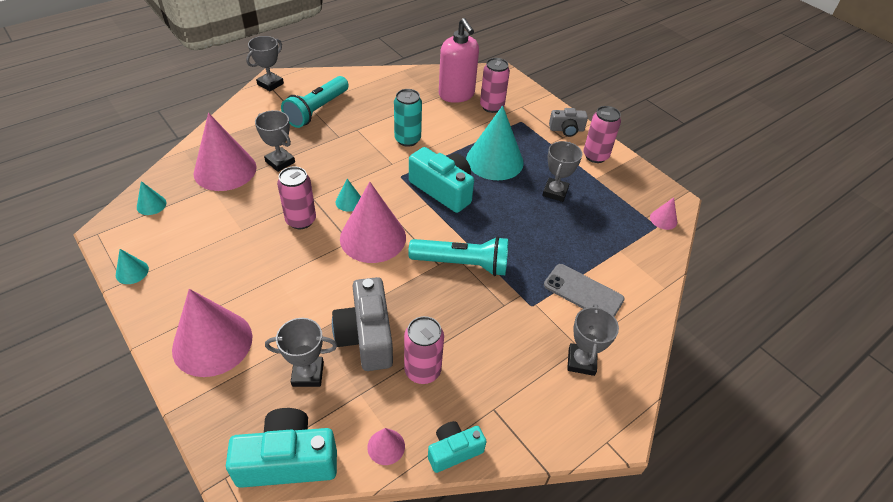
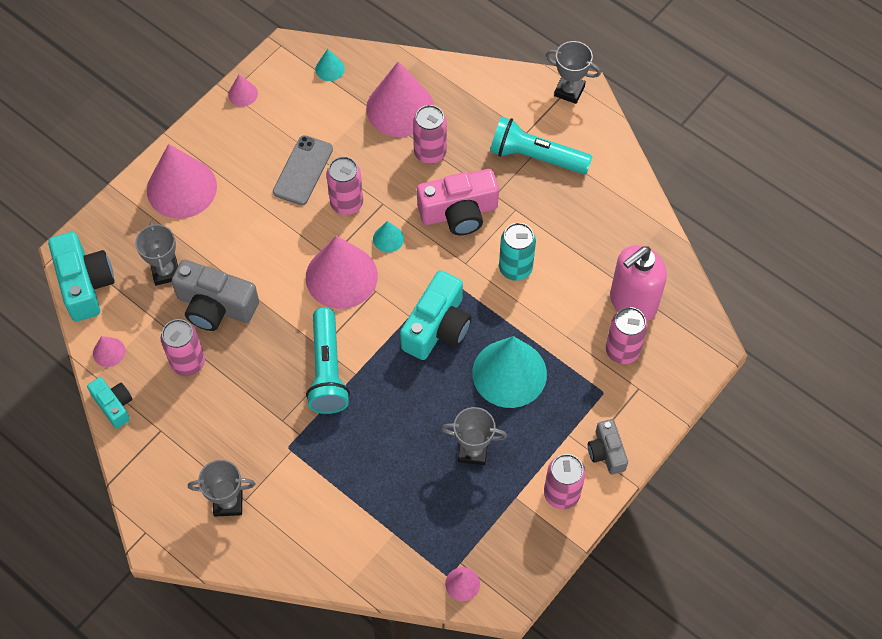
camera: 80 degrees right, 15 degrees up
turquoise cone [116,249,149,284] -> pink cone [228,74,258,107]
grey trophy [255,110,295,172] -> pink can [413,105,447,164]
grey camera [332,277,393,371] -> grey camera turned 135 degrees counterclockwise [171,260,259,331]
grey phone [544,264,624,317] -> grey phone moved to [273,135,333,205]
none -> pink camera [417,169,499,235]

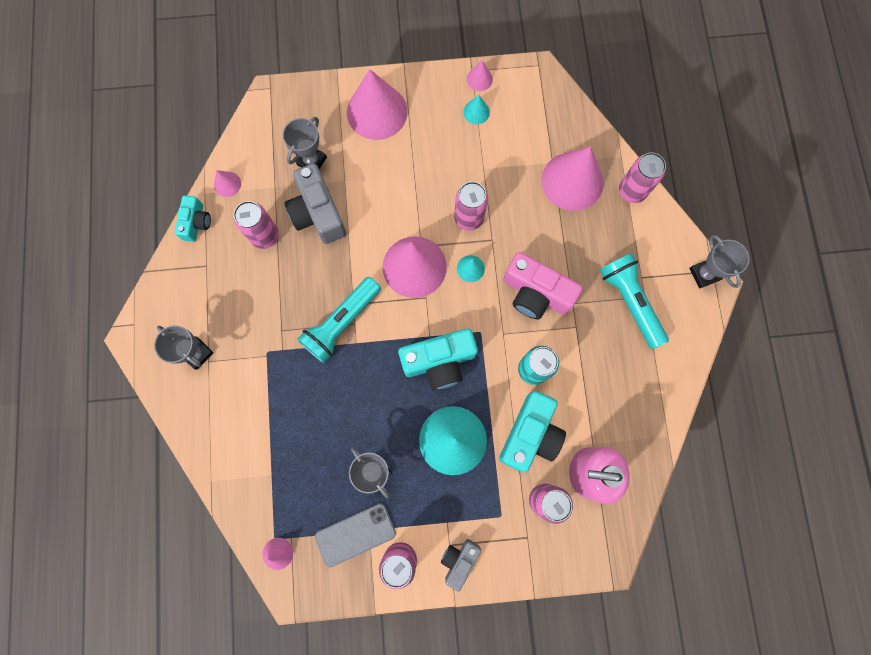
camera: 45 degrees right, 15 degrees up
turquoise camera [48,232,114,322] -> turquoise camera moved to [499,391,566,472]
grey phone [273,135,333,205] -> grey phone moved to [315,503,396,567]
turquoise cone [315,49,345,81] -> turquoise cone moved to [463,95,490,124]
pink can [413,105,447,164] -> pink can moved to [619,152,666,203]

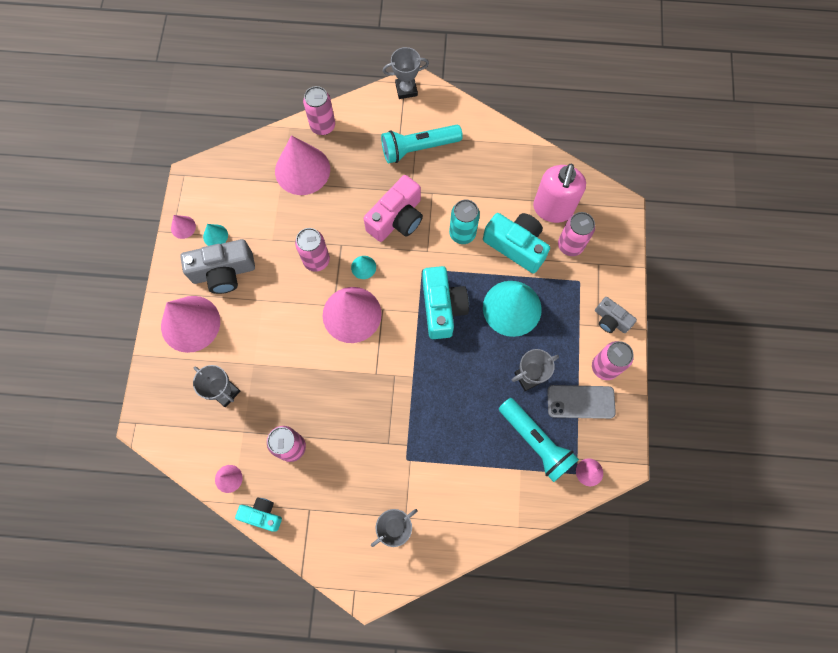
camera: 80 degrees left, 5 degrees down
grey camera [285,163,346,244] -> grey camera moved to [180,239,255,294]
turquoise flashlight [297,277,381,363] -> turquoise flashlight moved to [499,398,579,482]
grey phone [315,503,396,567] -> grey phone turned 75 degrees counterclockwise [547,385,616,419]

